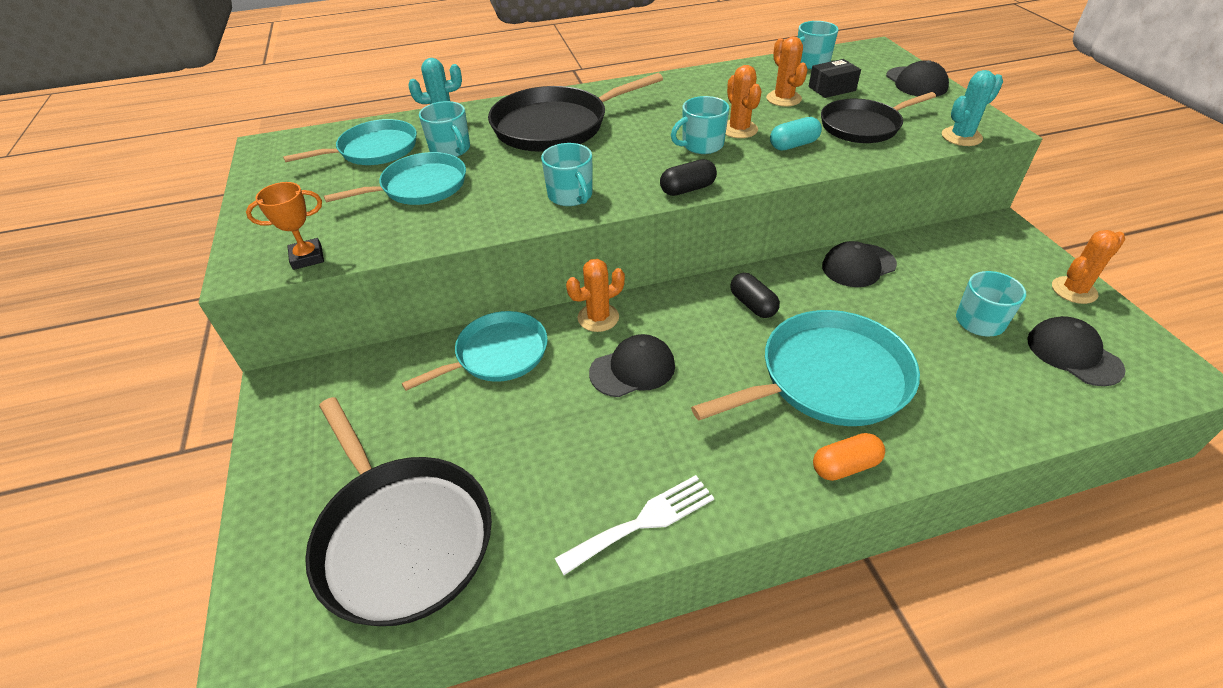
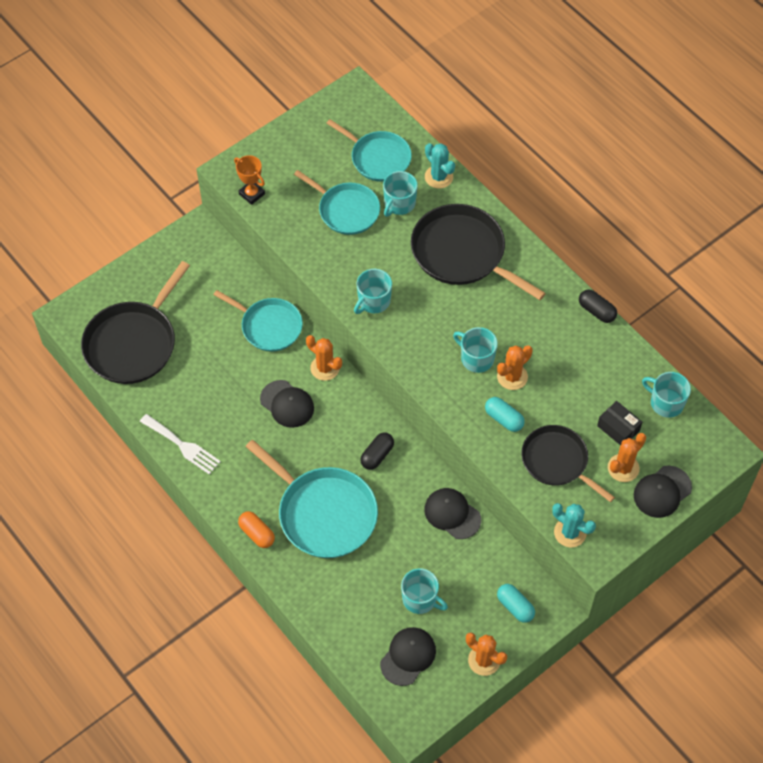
camera: 65 degrees right, 15 degrees up
black capsule [660,159,717,196] -> black capsule moved to [579,290,617,323]
orange cactus [766,37,808,106] -> orange cactus moved to [608,433,646,482]
none -> turquoise capsule [497,584,535,623]

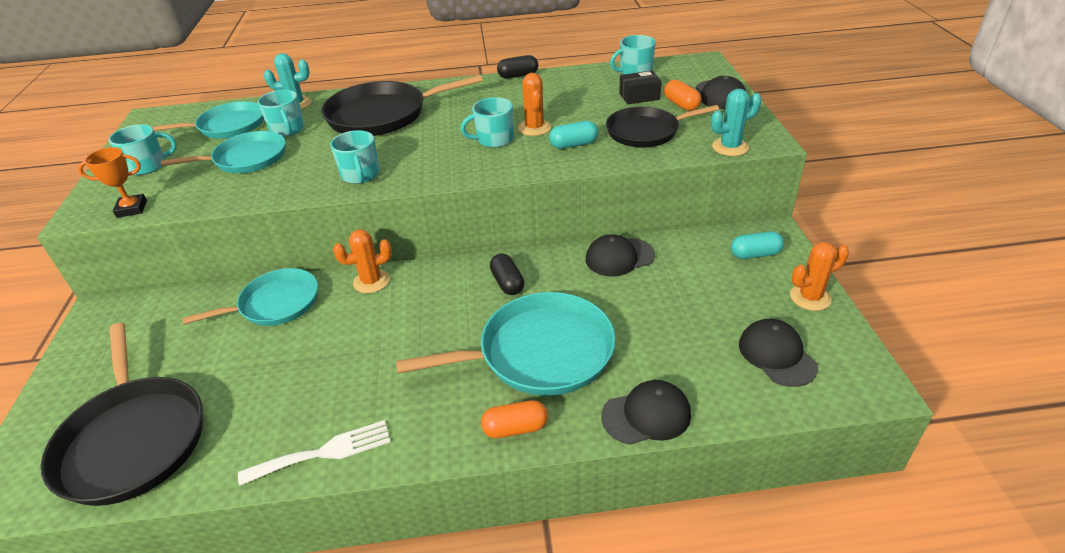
camera: 55 degrees left, 20 degrees down
black cap [260,380,314,428] -> black cap moved to [601,380,691,445]
turquoise mug [401,568,448,614] -> turquoise mug moved to [109,125,177,175]
orange cactus [608,433,646,482] -> orange capsule [664,80,702,111]

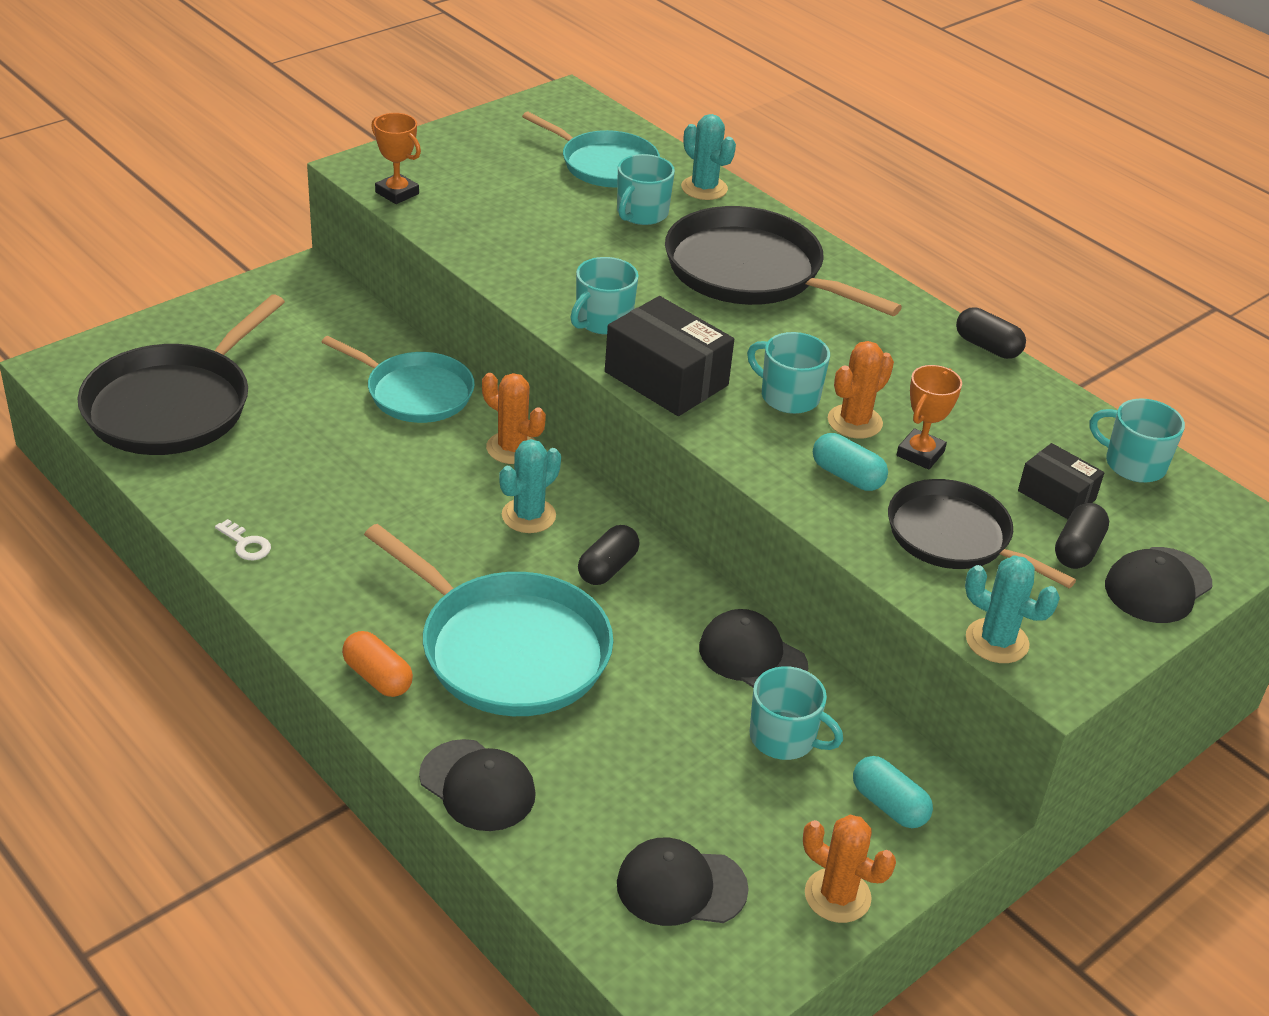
camera: 50 degrees right, 0 degrees up
turquoise mug [109,125,177,175] -> turquoise mug moved to [750,666,843,760]
turquoise pan [161,131,286,173] -> none
white fork [238,420,391,486] -> white key [215,519,271,560]
orange capsule [664,80,702,111] -> black capsule [1055,503,1109,569]
black cap [739,319,818,387] -> black cap turned 120 degrees counterclockwise [617,838,749,926]
none -> turquoise cactus [499,439,561,533]
none -> black box [605,296,734,416]
none -> orange trophy [897,365,962,470]

